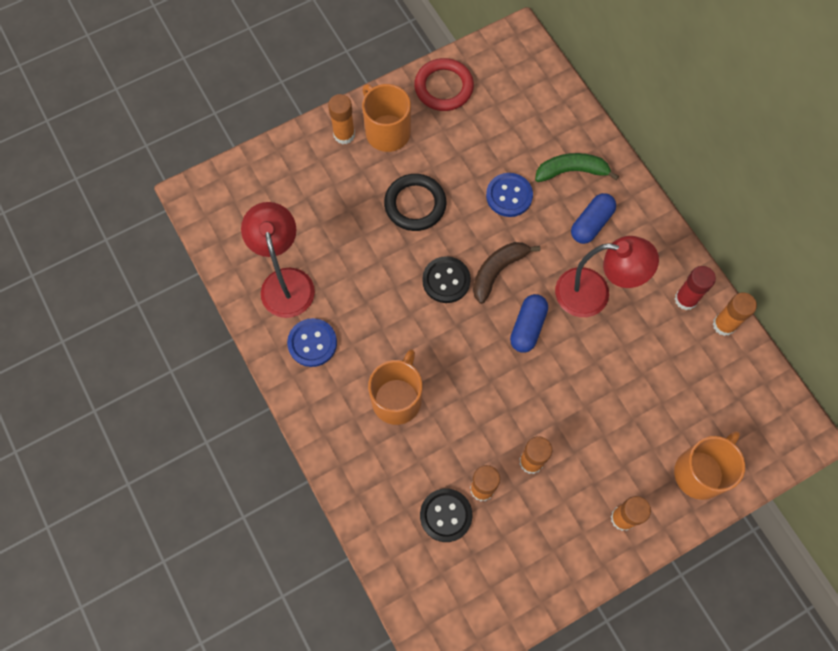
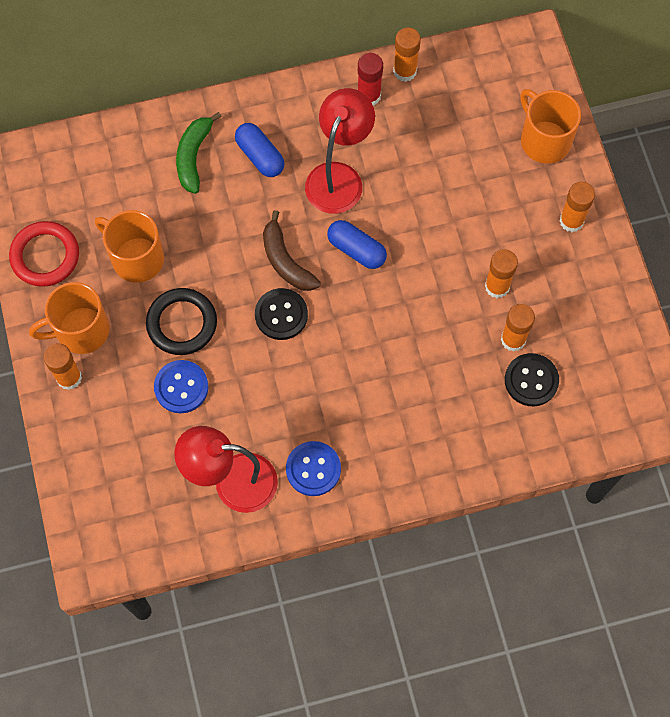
camera: 75 degrees left, 0 degrees up
orange mug [368,349,422,425] -> orange mug moved to [95,210,164,283]
blue button [486,173,533,217] -> blue button moved to [154,360,208,413]

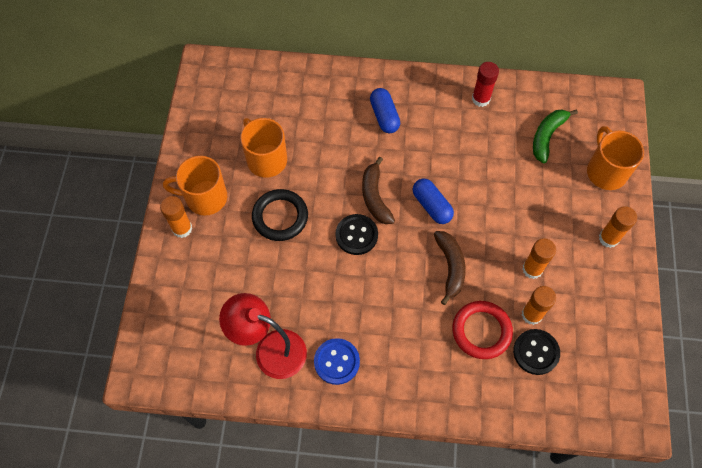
camera: 20 degrees right, 5 degrees down
red ring [9,221,79,287] -> red ring moved to [452,301,513,359]
blue button [154,360,208,413] -> none
green banana [176,112,222,194] -> green banana moved to [533,109,578,163]
red lamp [305,88,375,214] -> none
orange glue stick [393,27,421,82] -> none
none -> brown banana [434,231,466,305]

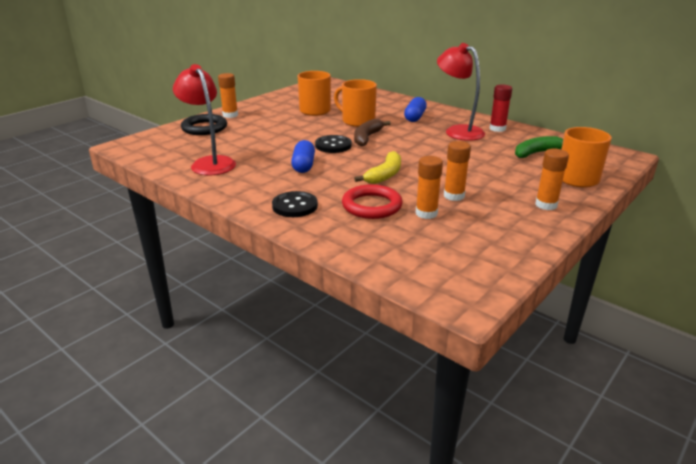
camera: 35 degrees right, 35 degrees down
orange mug [163,156,227,216] -> orange mug moved to [334,79,377,127]
black ring [252,189,308,241] -> black ring moved to [181,114,227,135]
blue button [314,338,360,385] -> none
blue capsule [413,179,454,224] -> blue capsule moved to [291,140,315,173]
brown banana [434,231,466,305] -> yellow banana [354,151,401,184]
black button [513,329,560,375] -> black button moved to [272,191,318,217]
none -> red lamp [437,43,485,141]

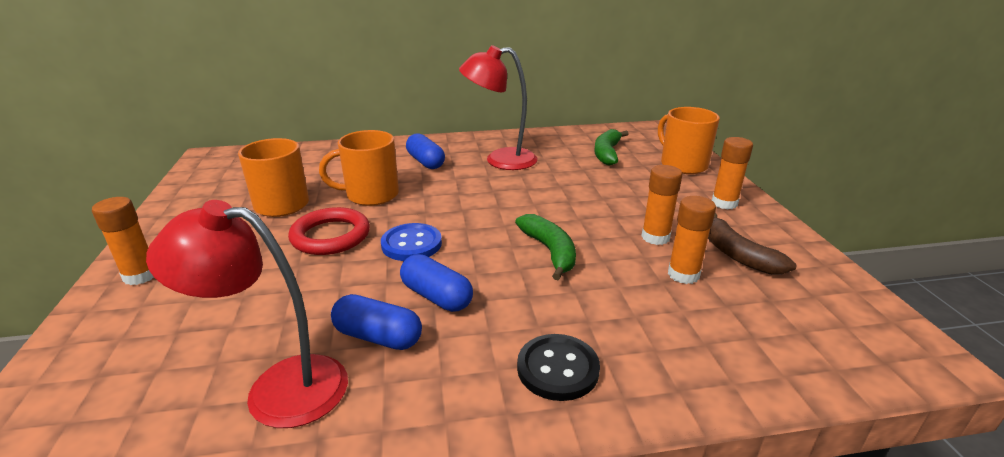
camera: 50 degrees left, 0 degrees up
black ring [181,114,227,135] -> none
black button [315,135,352,153] -> blue button [381,223,442,261]
red ring [342,184,403,219] -> red ring moved to [288,207,370,255]
brown banana [354,119,391,146] -> brown banana moved to [708,213,796,275]
yellow banana [354,151,401,184] -> green banana [515,214,576,280]
red glue stick [489,85,512,132] -> none
none -> blue capsule [331,294,422,350]

